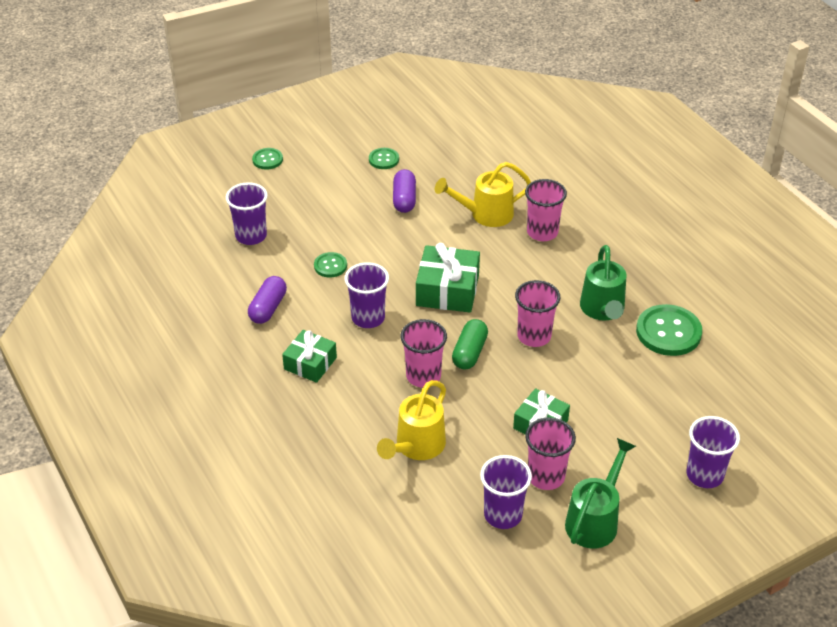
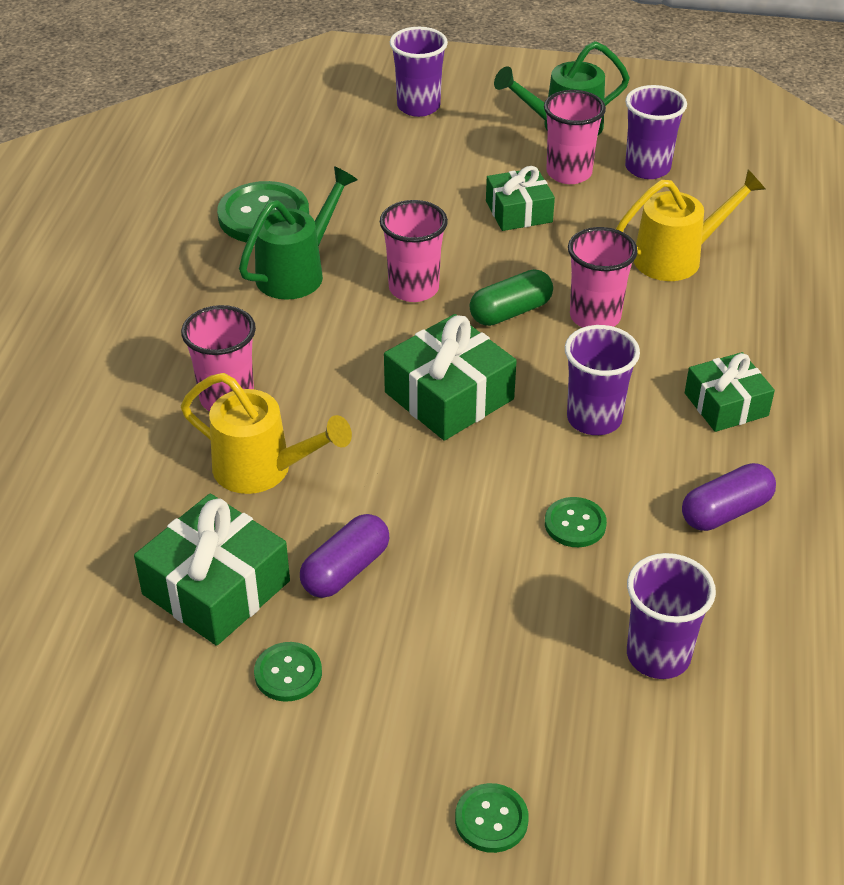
camera: 140 degrees left, 0 degrees up
none -> green gift [134,493,290,646]

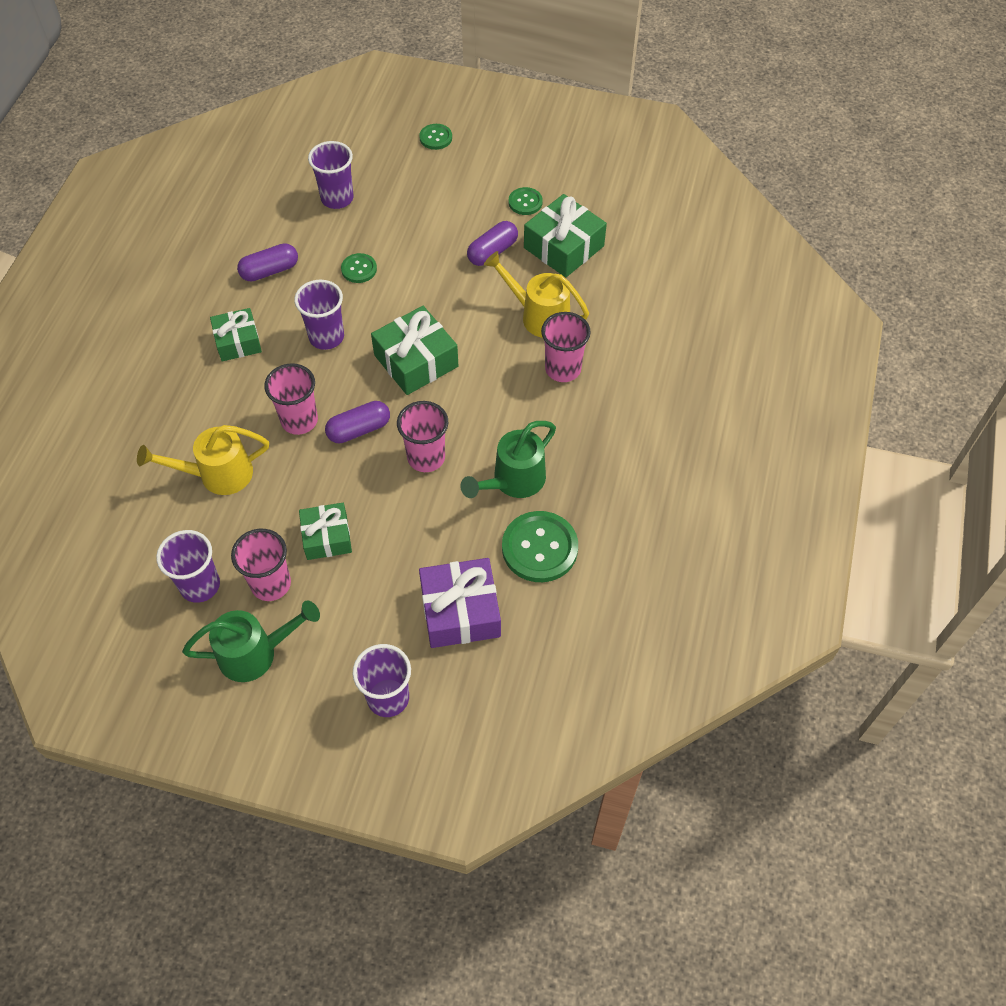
camera: 175 degrees left, 15 degrees up
green capsule [469,269,553,326] -> purple capsule [325,401,390,443]
none -> purple gift [419,558,501,648]

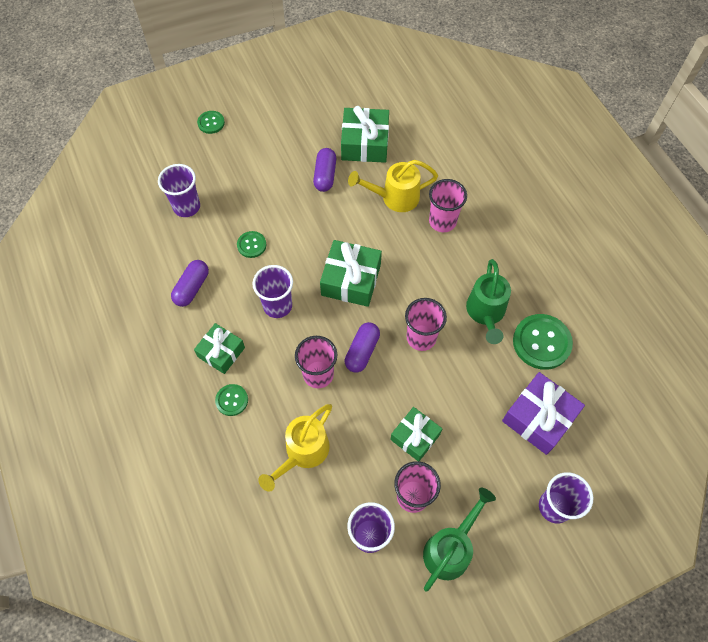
camera: 40 degrees left, 5 degrees up
green button [509,187,543,215] -> green button moved to [215,384,248,416]

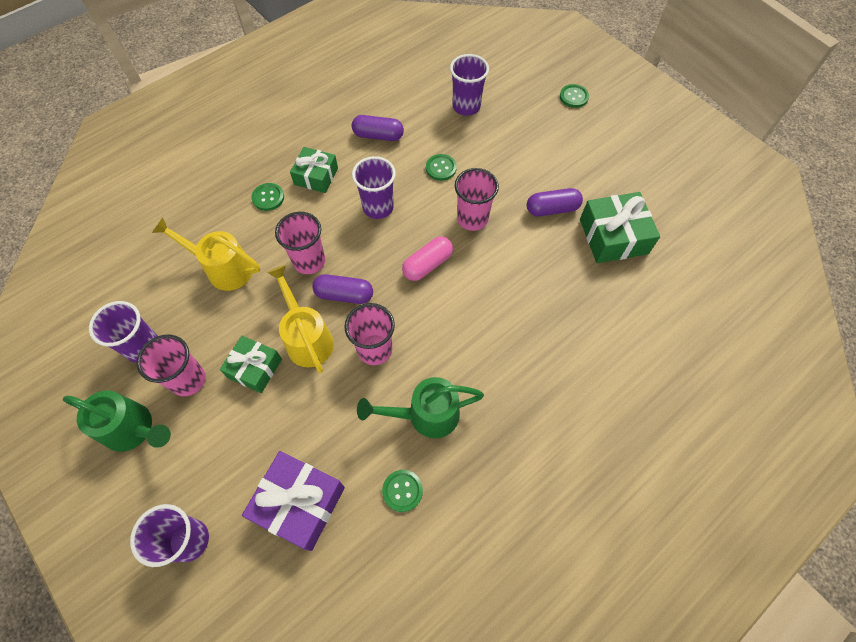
camera: 75 degrees right, 0 degrees up
green gift [320,240,382,307] -> pink capsule [402,236,453,281]
yellow watering can [348,160,438,212] -> yellow watering can moved to [267,265,334,373]
pink cup [429,179,467,232] -> pink cup moved to [455,168,499,231]
green button [513,314,573,370] -> green button [382,470,423,512], size x0.54

